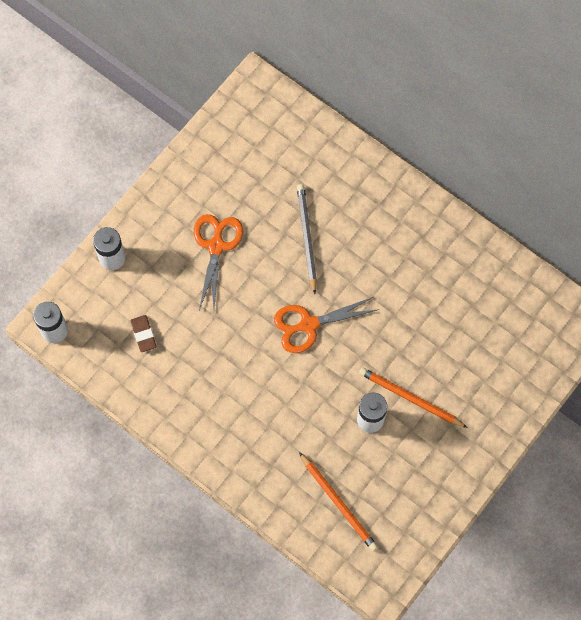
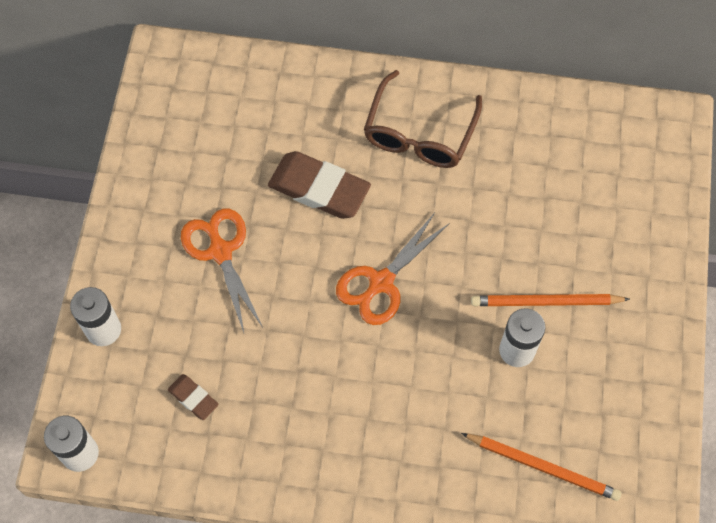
camera: 30 degrees left, 5 degrees down
grey pencil [297,184,317,294] -> brown eraser [268,151,371,219]
none -> brown glasses [364,70,482,168]

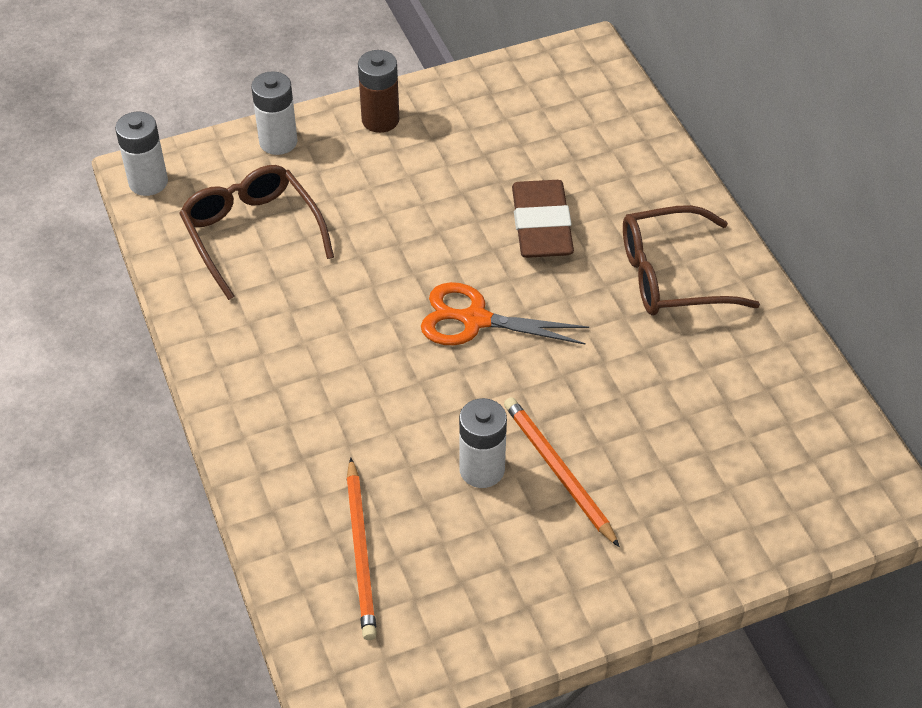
camera: 60 degrees right, 15 degrees down
brown eraser [168,374,219,420] -> brown glasses [179,165,334,300]
orange scissors [181,209,263,332] -> none
none -> brown battery [358,50,399,133]

